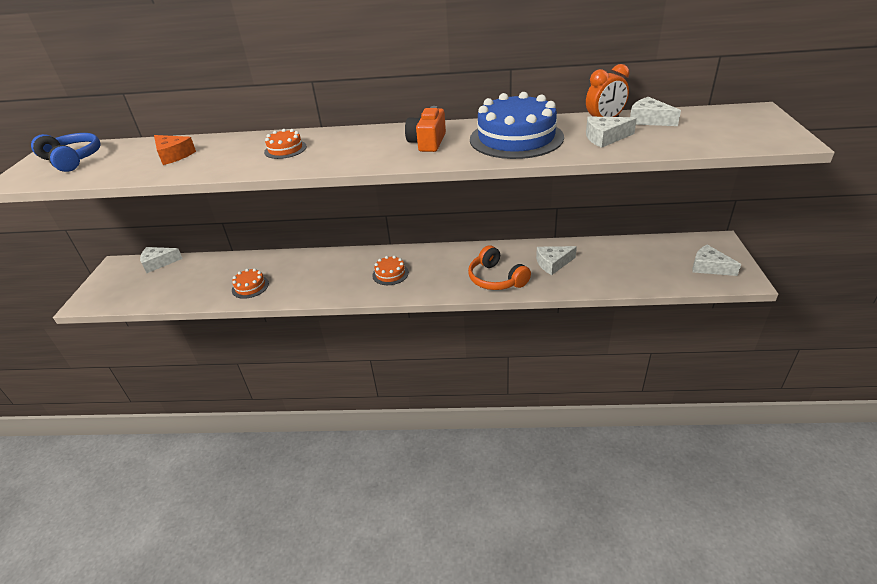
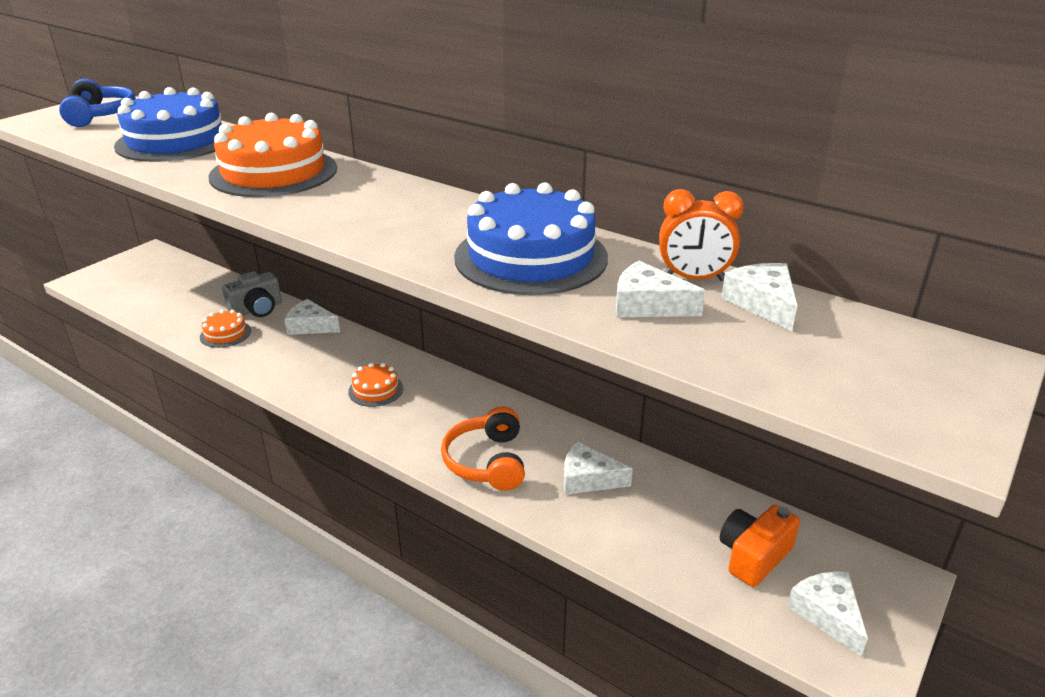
camera: 30 degrees right, 5 degrees down
white cheese [140,247,183,273] -> white cheese moved to [284,299,340,335]
orange cheese [154,135,196,165] -> blue cake [114,87,222,162]
orange cake [264,129,307,159] -> orange cake [209,113,337,197], size x2.15
orange camera [405,106,446,152] -> orange camera moved to [720,505,800,587]
none -> grey camera [222,271,282,317]

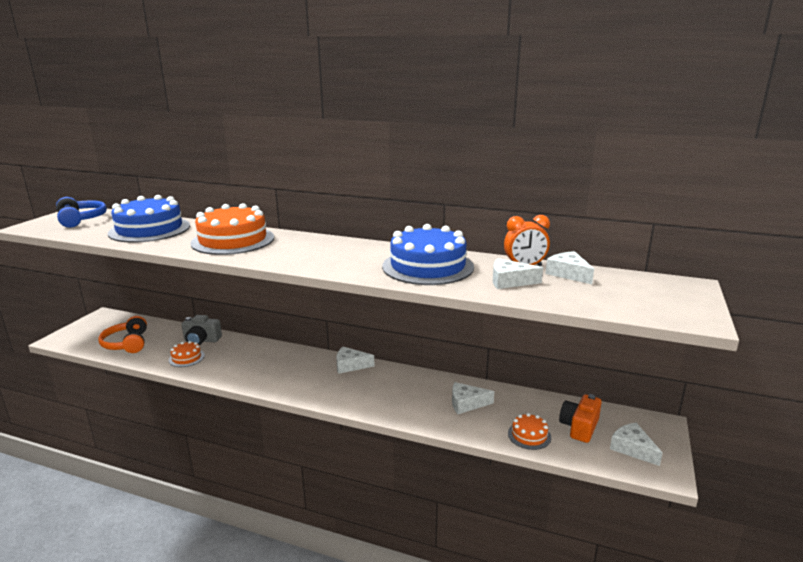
camera: 15 degrees left, 10 degrees down
grey camera [222,271,282,317] -> grey camera turned 60 degrees clockwise [181,315,222,346]
white cheese [284,299,340,335] -> white cheese moved to [336,347,374,374]
orange cake [348,363,403,407] -> orange cake moved to [508,413,551,450]
orange headphones [441,407,525,491] -> orange headphones moved to [98,316,147,353]

